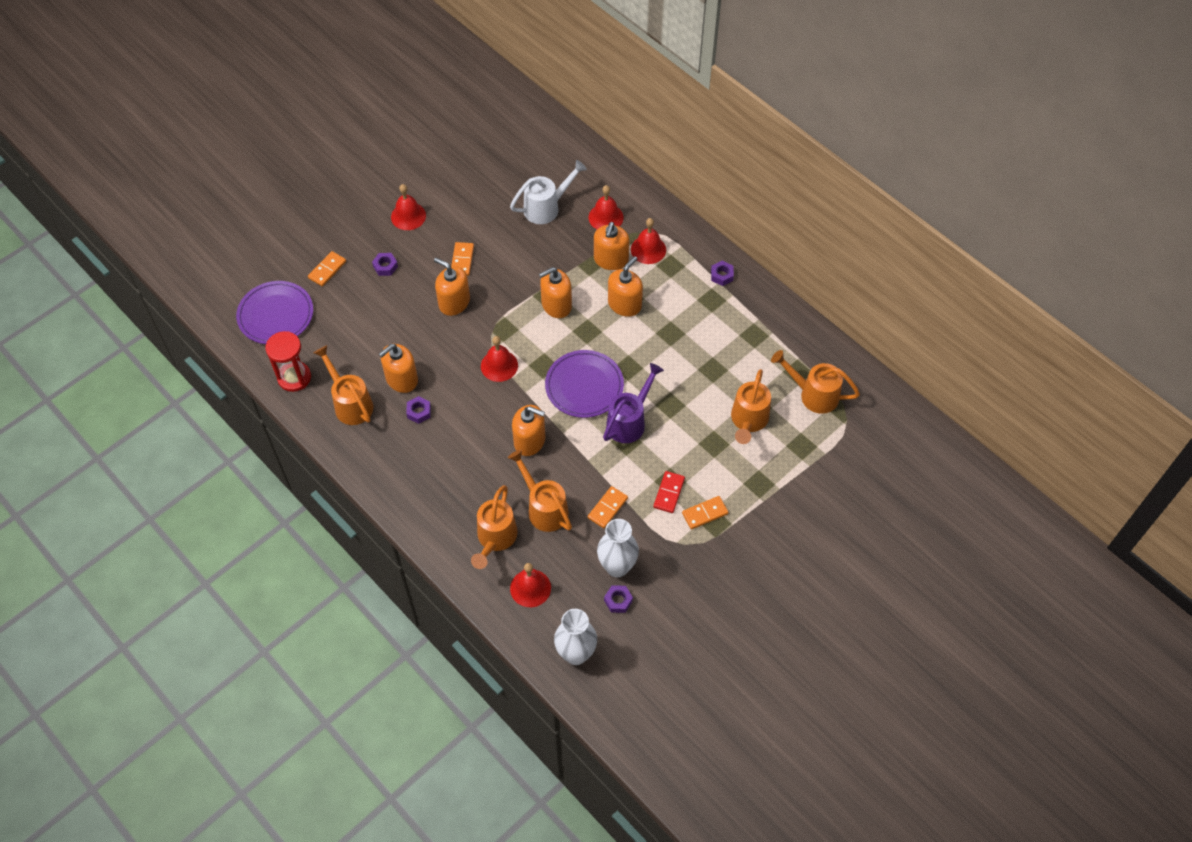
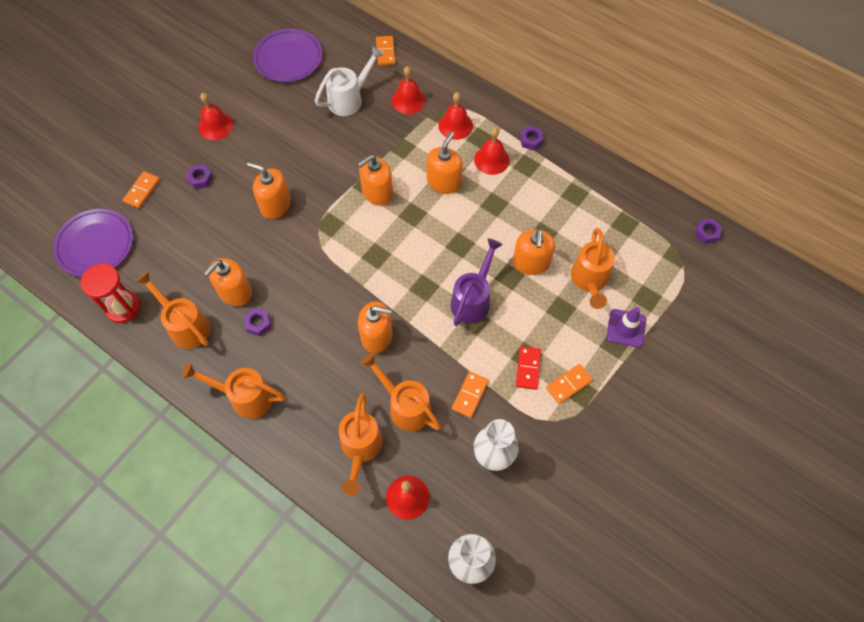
camera: 10 degrees left, 5 degrees up
orange domino [451,242,474,276] -> orange domino moved to [376,36,396,66]
red bell [481,336,518,382] -> red bell moved to [474,128,510,175]
purple plate [545,350,624,418] -> purple plate moved to [253,29,322,82]
orange soap dispenser [594,222,629,270] -> orange soap dispenser moved to [513,229,555,275]
purple nut [604,585,633,613] -> purple nut moved to [694,218,722,244]
orange watering can [771,350,860,414] -> orange watering can moved to [182,362,285,419]
none -> purple traffic cone [606,307,646,348]

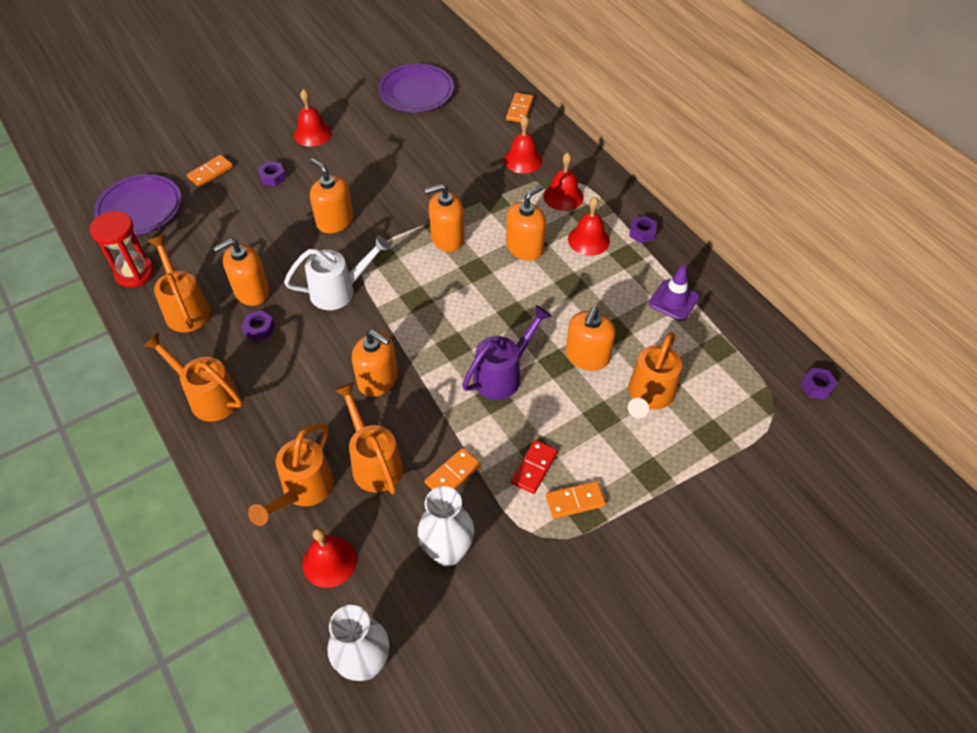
camera: 20 degrees right, 10 degrees down
white watering can [315,46,384,116] -> white watering can moved to [284,235,390,310]
purple traffic cone [606,307,646,348] -> purple traffic cone moved to [649,265,700,321]

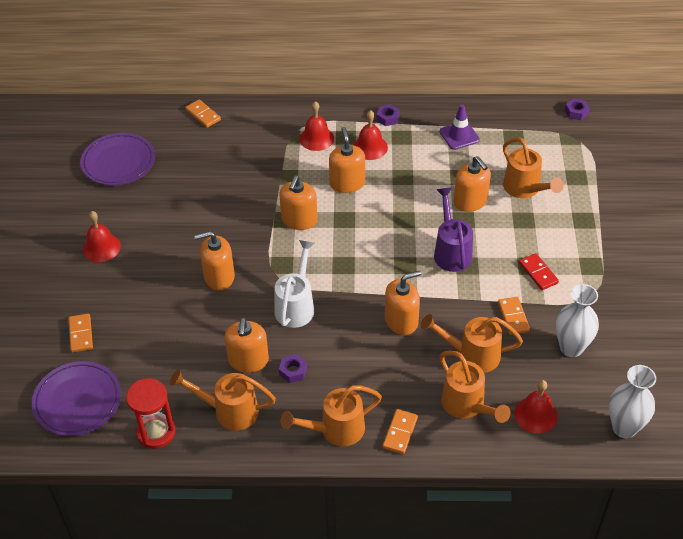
camera: 55 degrees left, 5 degrees down
purple nut [258,161,286,186] -> none
red bell [504,116,543,174] -> none
orange domino [546,481,606,519] -> orange domino moved to [383,409,418,454]

